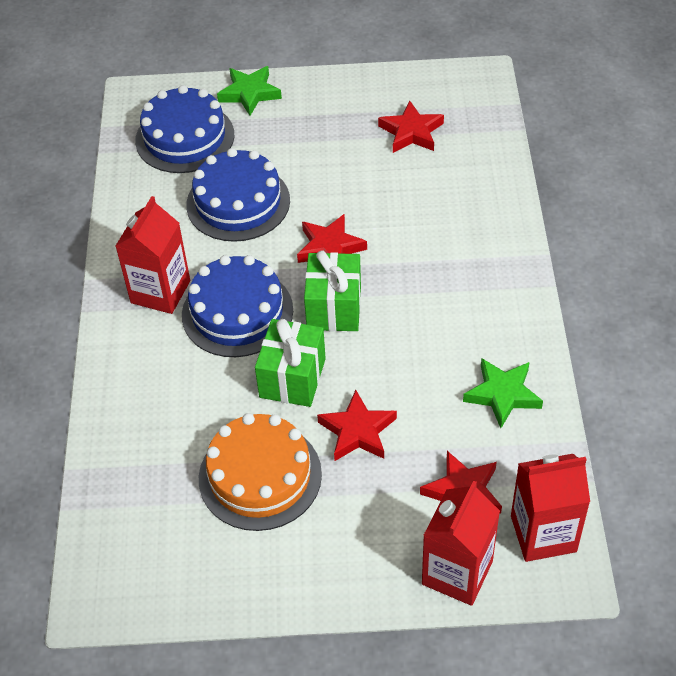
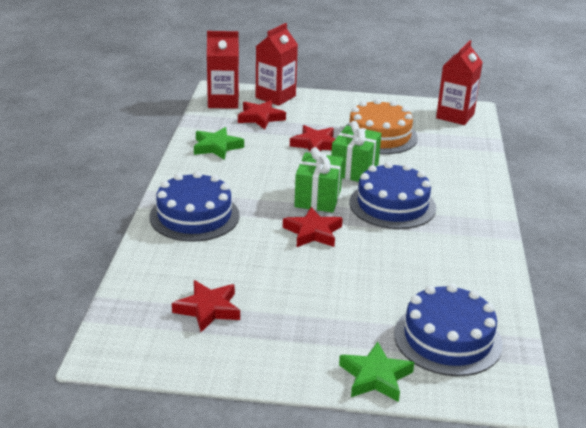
camera: 175 degrees left, 20 degrees down
red carton [116,196,190,314] -> red carton moved to [436,40,483,125]
blue cake [186,148,290,242] -> blue cake moved to [149,171,240,242]

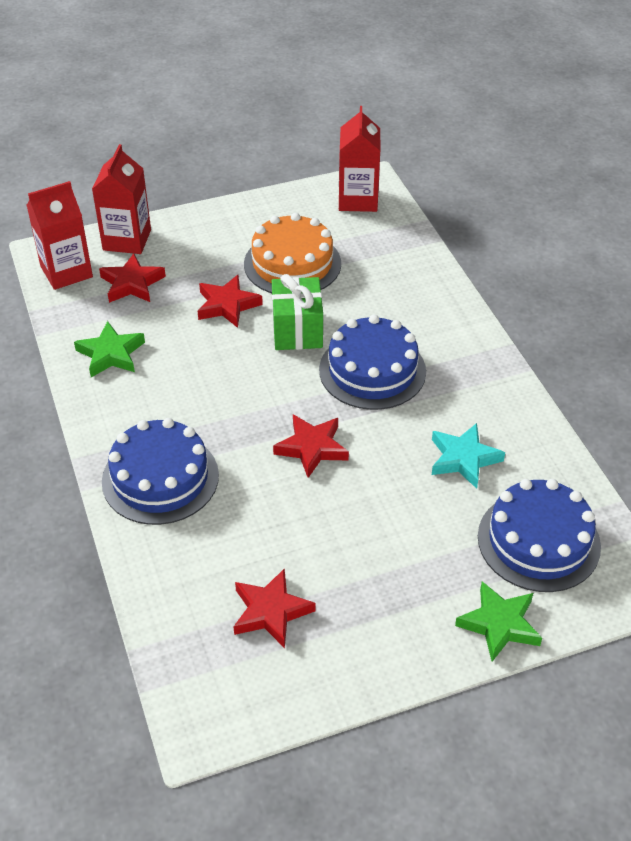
camera: 25 degrees left, 15 degrees up
green gift [294,147,343,213] -> none
none -> turquoise star [432,423,505,489]

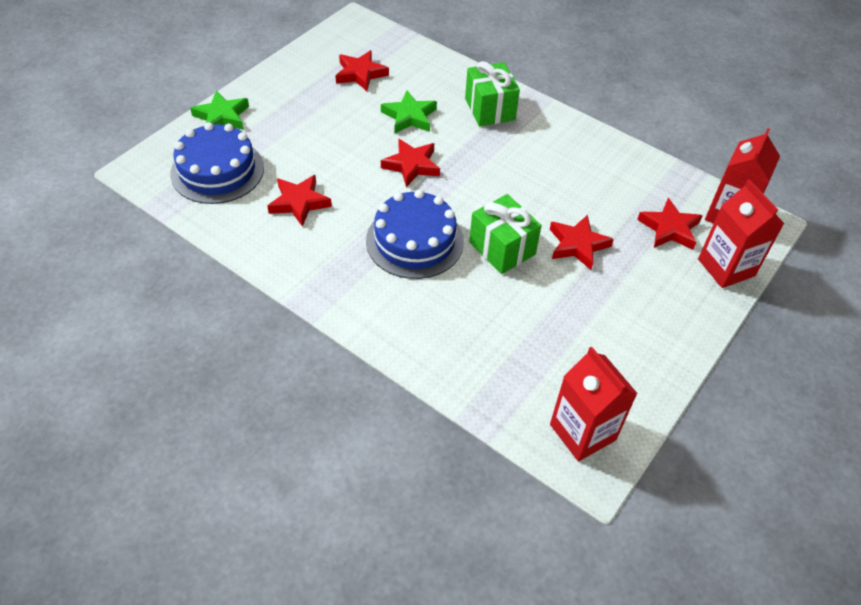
camera: 145 degrees right, 5 degrees up
green star [74,321,145,377] -> green star moved to [381,91,437,133]
blue cake [102,418,219,525] -> green gift [465,61,520,126]
orange cake [244,213,341,293] -> none
turquoise star [432,423,505,489] -> red star [267,175,332,227]

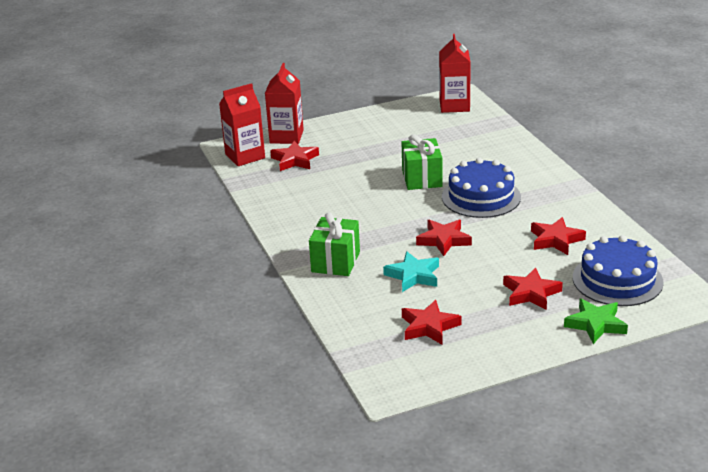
camera: 145 degrees left, 20 degrees down
green star [381,91,437,133] -> turquoise star [383,251,439,292]
red star [550,215,614,270] -> red star moved to [503,268,563,310]

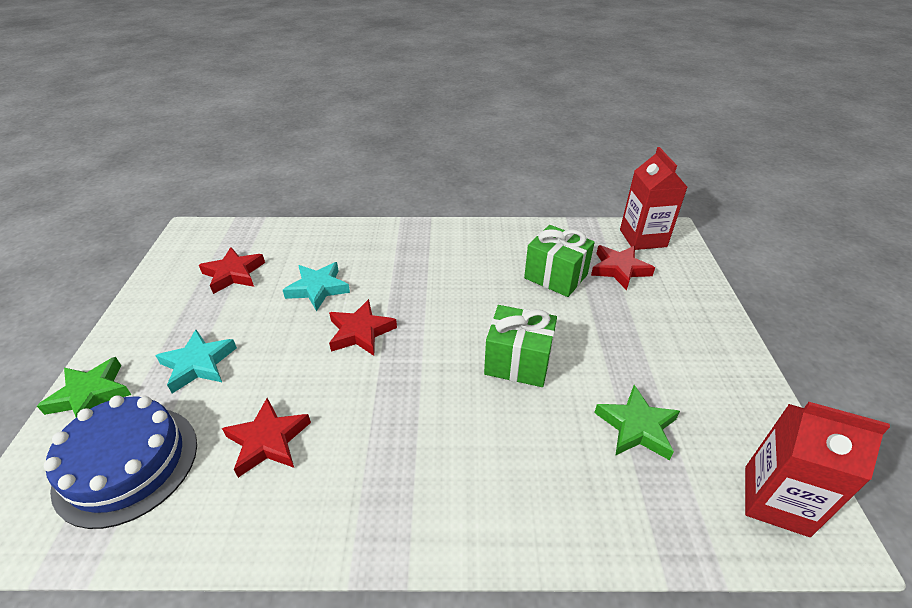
camera: 110 degrees right, 10 degrees up
red carton [265,63,304,144] -> none
green gift [309,212,360,276] -> green gift moved to [524,225,595,297]
blue cake [442,158,521,218] -> none
red star [503,268,563,310] -> turquoise star [155,330,237,393]
none -> green star [594,385,680,460]

